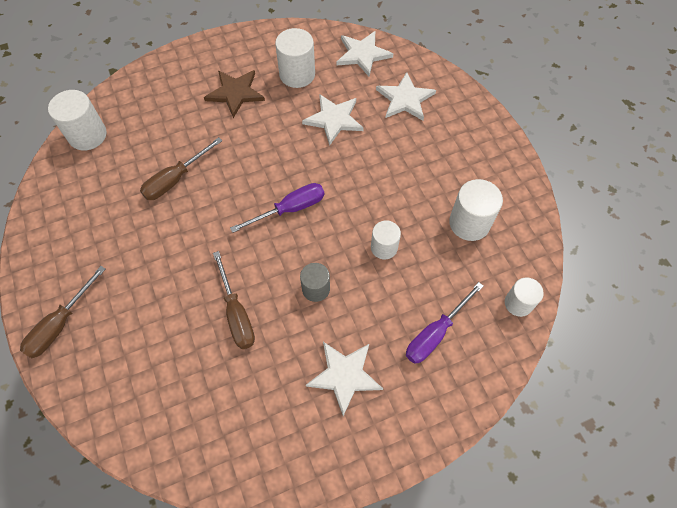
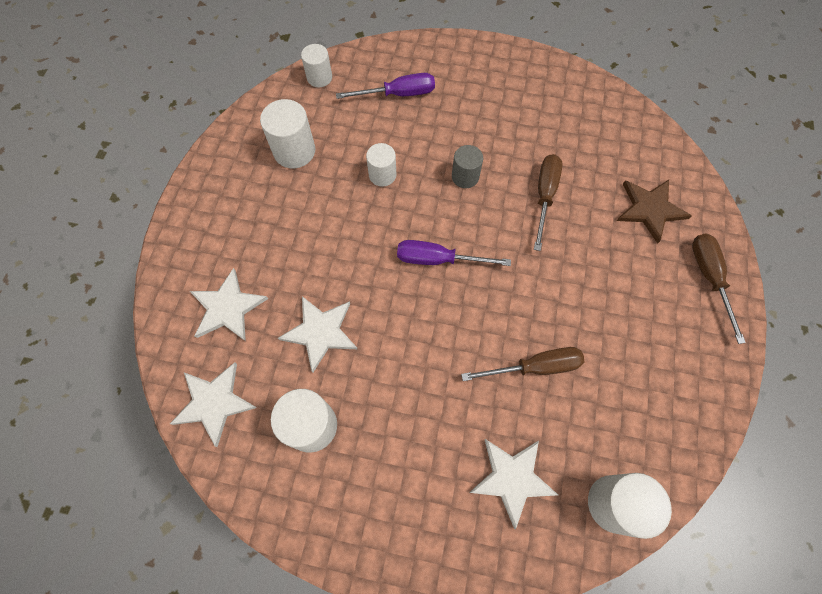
camera: 145 degrees left, 5 degrees up
brown screwdriver [20,266,106,358] -> brown screwdriver turned 75 degrees counterclockwise [692,233,746,344]
brown star [204,70,265,118] -> brown star moved to [617,180,691,244]
white star [306,342,383,416] -> white star moved to [469,439,558,529]

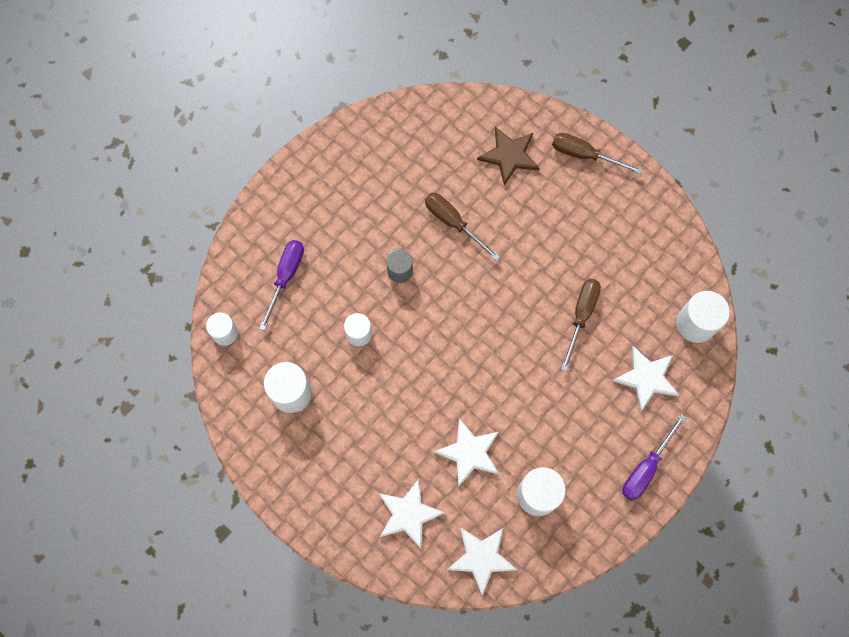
camera: 60 degrees left, 5 degrees up
purple screwdriver [397,240,511,266] -> purple screwdriver moved to [622,414,686,501]

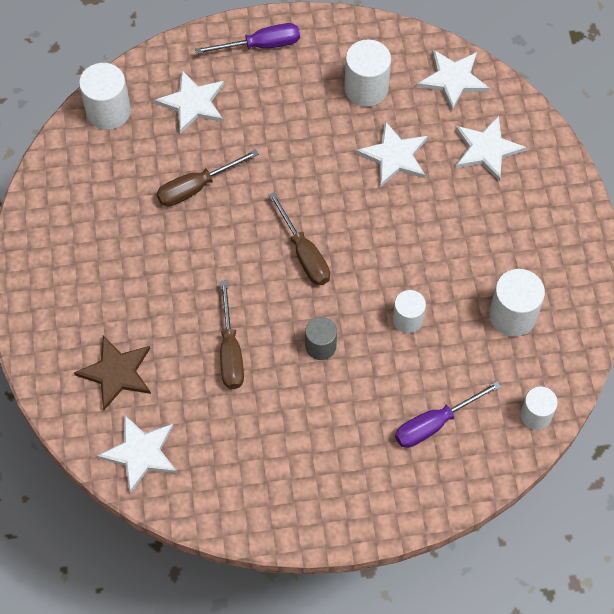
camera: 140 degrees left, 10 degrees down
brown screwdriver [552,133,643,174] -> brown screwdriver moved to [269,192,330,285]
none -> white star [97,415,177,493]

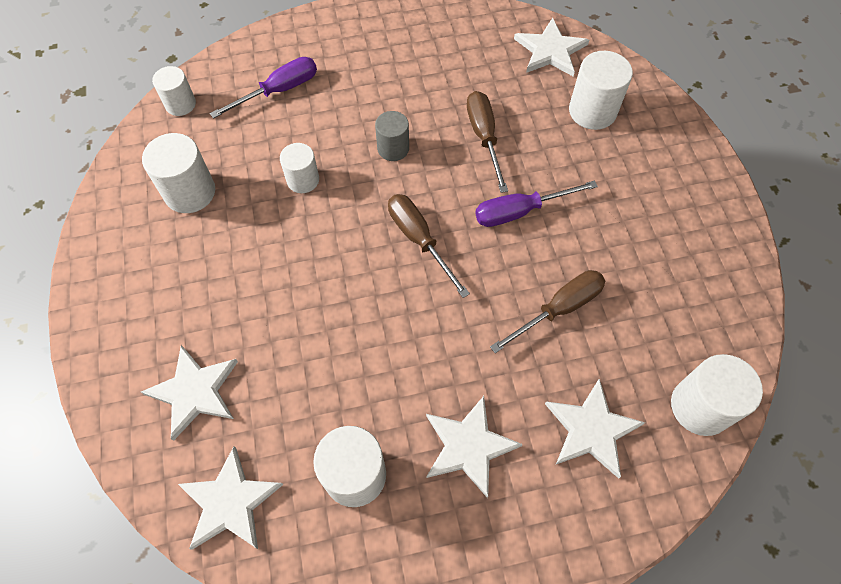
camera: 175 degrees right, 0 degrees up
brown star [74,335,151,410] -> white cylinder [569,51,633,130]
purple screwdriver [195,23,300,54] -> purple screwdriver moved to [475,181,598,227]
white star [356,121,428,187] -> white star moved to [426,396,523,498]

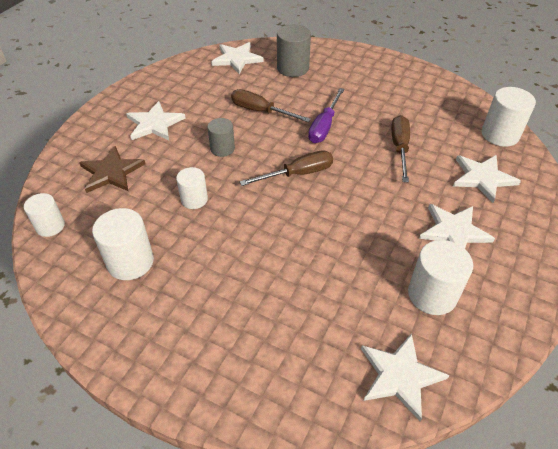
camera: 50 degrees left, 15 degrees down
white star [141,345,238,441] -> white star moved to [126,101,186,140]
purple screwdriver [210,57,317,119] -> brown star [79,146,146,193]
brown screwdriver [388,194,470,298] -> brown screwdriver turned 150 degrees clockwise [240,150,333,186]
white cylinder [569,51,633,130] -> grey cylinder [277,24,311,77]

